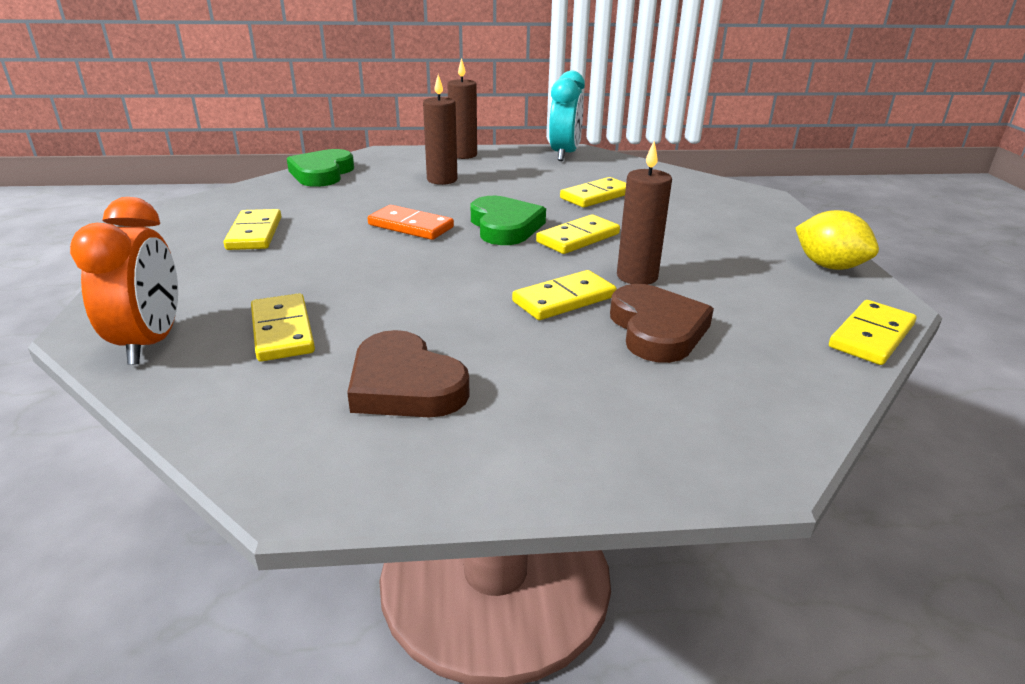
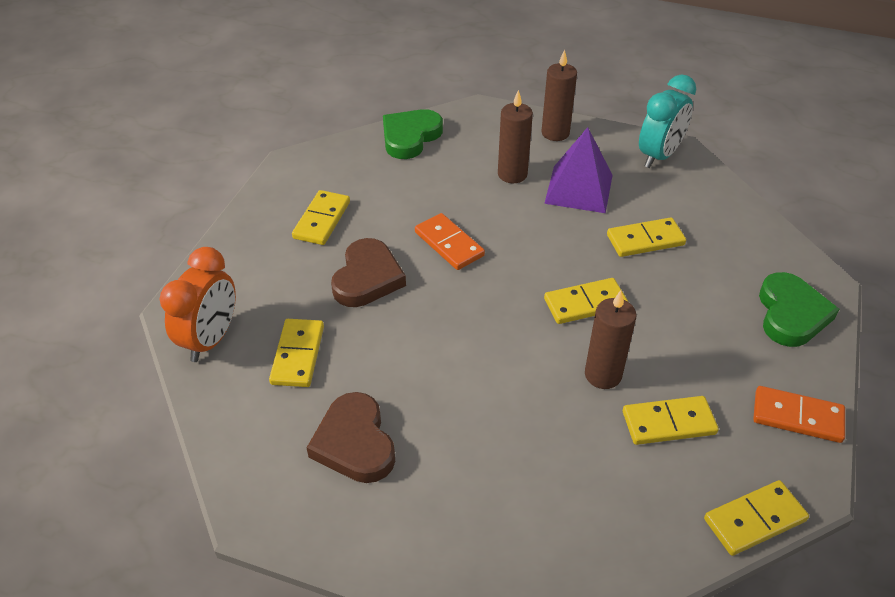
camera: 25 degrees right, 15 degrees up
green heart [471,196,546,245] -> green heart moved to [759,272,839,347]
yellow domino [512,270,617,320] -> yellow domino moved to [623,396,719,445]
brown heart [610,284,714,363] -> brown heart moved to [331,238,406,307]
yellow lemon [795,210,879,270] -> orange domino [753,386,845,443]
none -> purple pyramid [544,127,613,213]

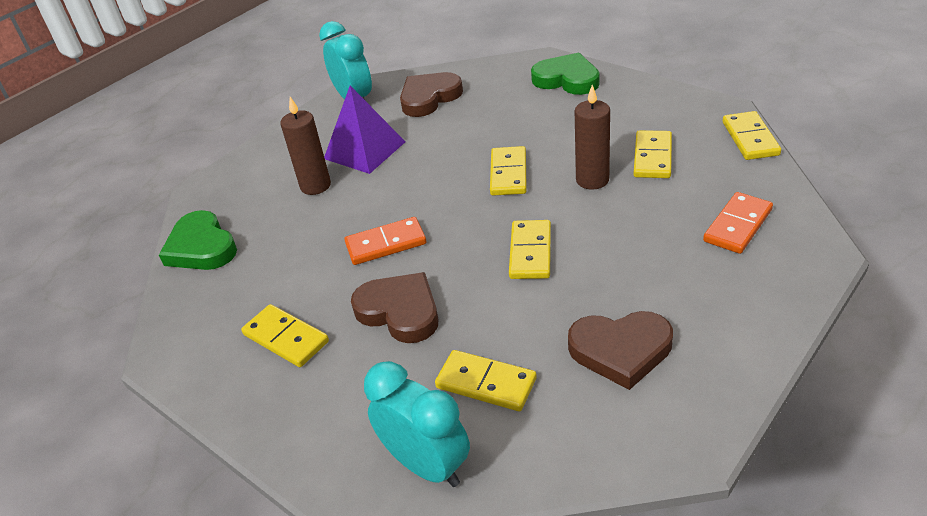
camera: 65 degrees left, 5 degrees down
orange clock [160,247,236,362] -> turquoise clock [364,361,470,487]
brown candle [541,50,577,141] -> none
yellow domino [607,217,686,257] -> yellow domino moved to [509,220,551,279]
orange domino [753,386,845,443] -> orange domino moved to [703,192,773,254]
none -> brown heart [400,72,463,117]

